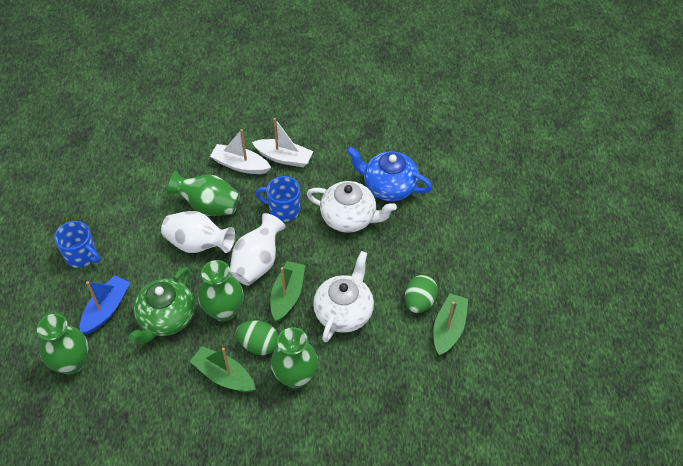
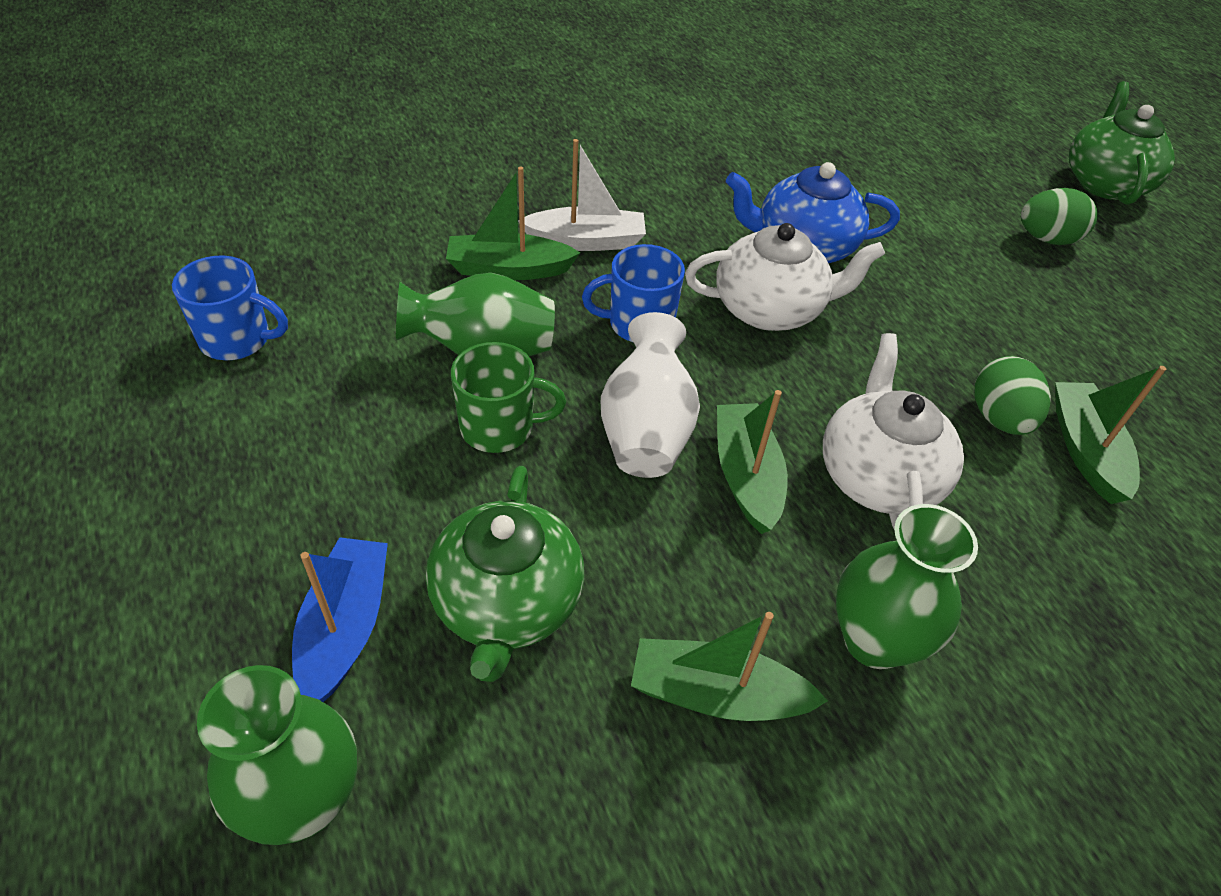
camera: 25 degrees left, 5 degrees down
blue mug [54,221,101,268] -> blue mug moved to [172,255,288,360]
white vase [161,211,235,253] -> green mug [451,342,566,453]
green vase [198,260,243,321] -> none
white boat [210,129,271,174] -> green boat [446,166,580,280]
green egg [236,320,279,355] -> green egg moved to [1021,188,1098,245]
none -> green teapot [1069,81,1175,205]

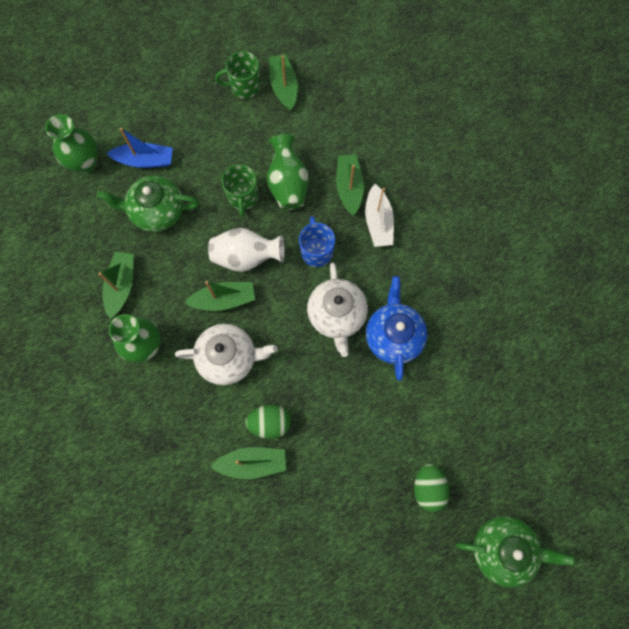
camera: 90 degrees right, 25 degrees up
blue mug [172,255,288,360] -> green boat [269,54,298,111]
none -> green mug [215,51,261,99]

